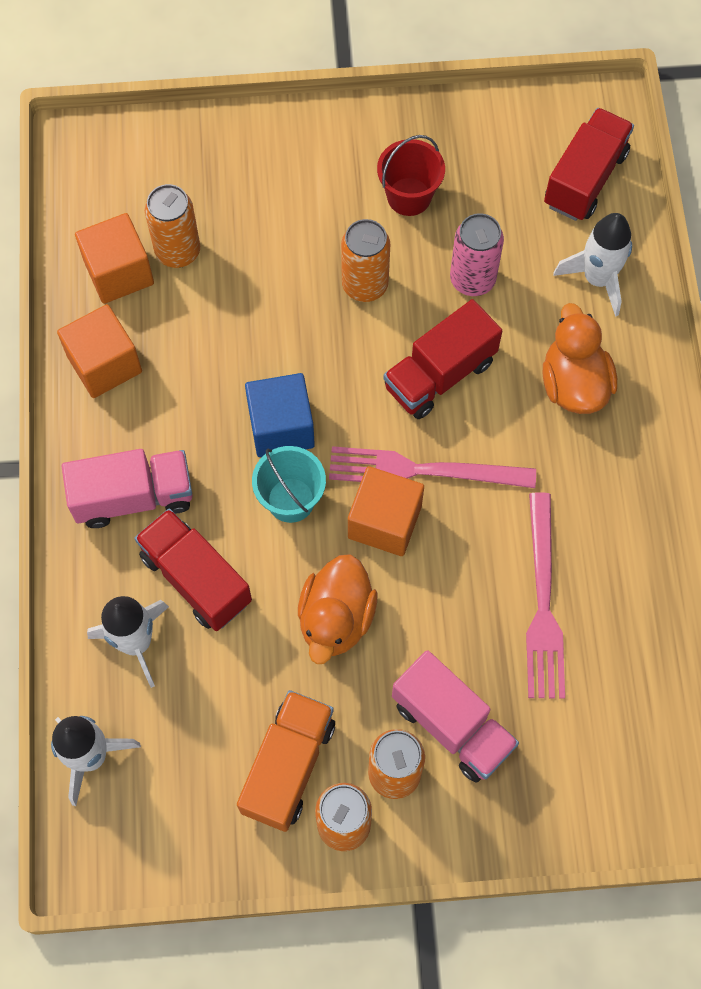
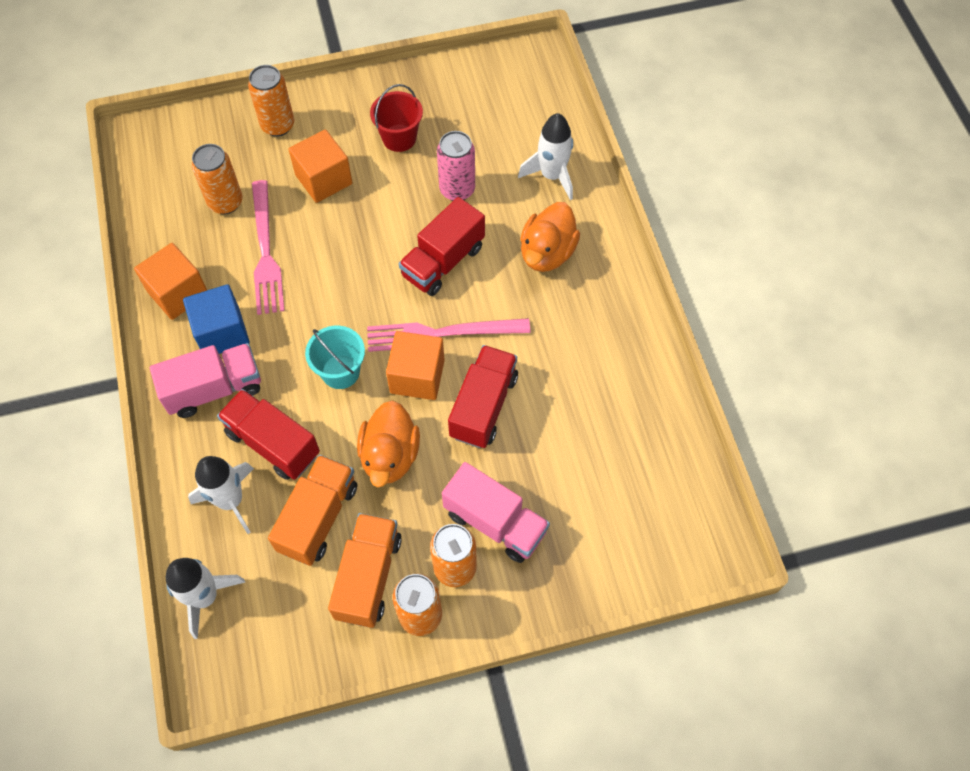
camera: 10 degrees left, 5 degrees down
orange cube [75,213,154,304] -> orange cube moved to [288,129,352,203]
blue cube [245,373,315,457] -> blue cube moved to [183,284,250,354]
orange can [341,219,390,302] -> orange can moved to [248,65,294,137]
pink fork [526,492,565,699] -> pink fork moved to [252,180,285,315]
orange duck [543,303,617,414] -> orange duck turned 135 degrees counterclockwise [520,202,580,272]
red truck [544,108,634,221] -> red truck moved to [448,345,518,448]
none -> orange truck [268,455,357,566]

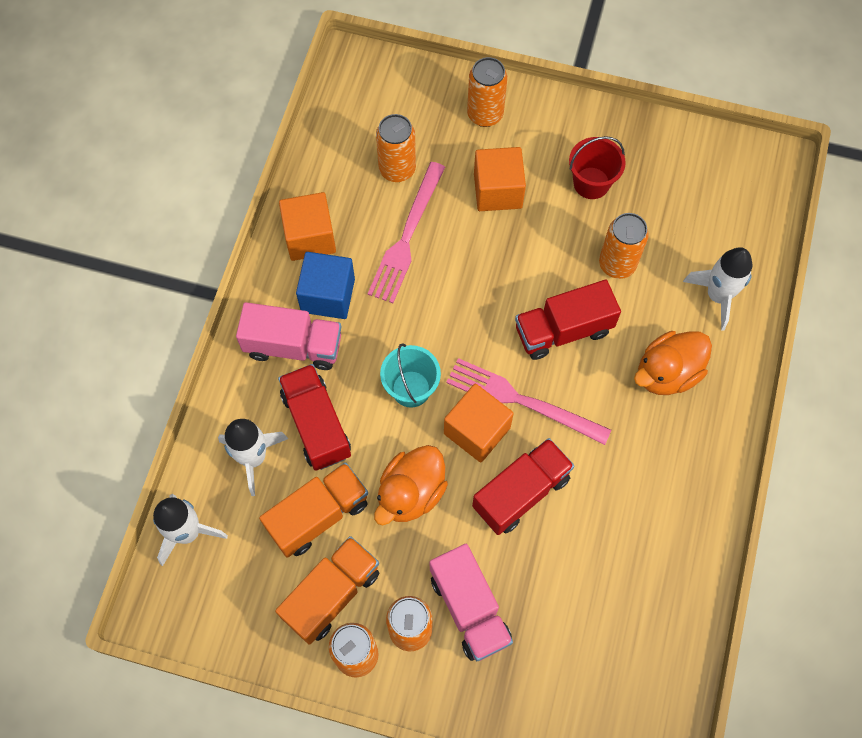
camera: 30 degrees right, 5 degrees up
pink can [437,131,475,201] -> orange can [599,213,649,279]

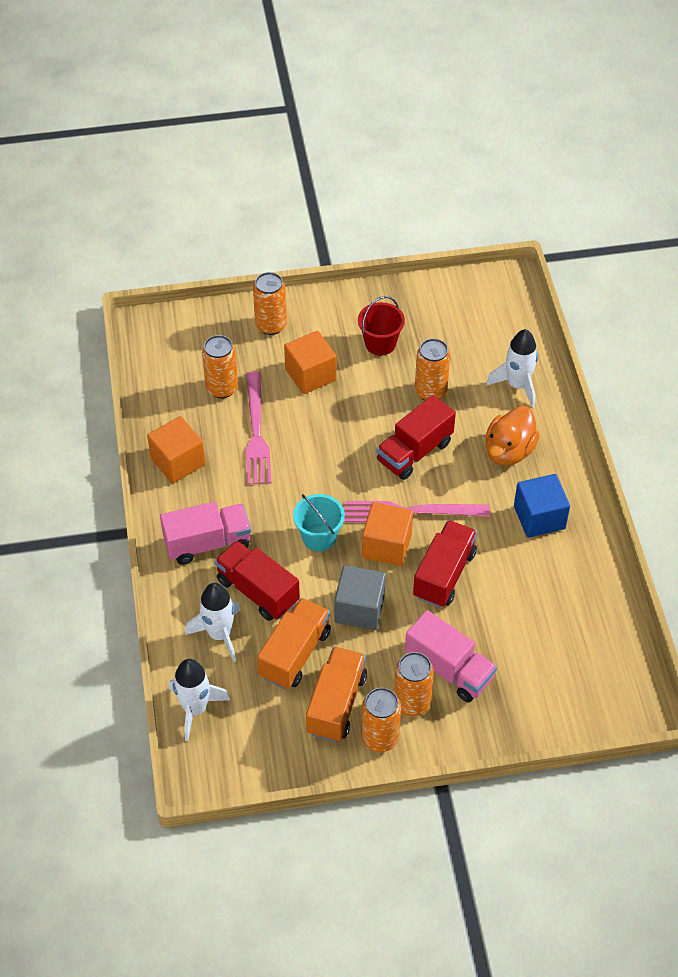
camera: 25 degrees left, 15 degrees down
blue cube [296,252,355,319] -> blue cube moved to [514,474,570,538]
orange duck [374,445,448,525] -> grey cube [334,565,386,630]

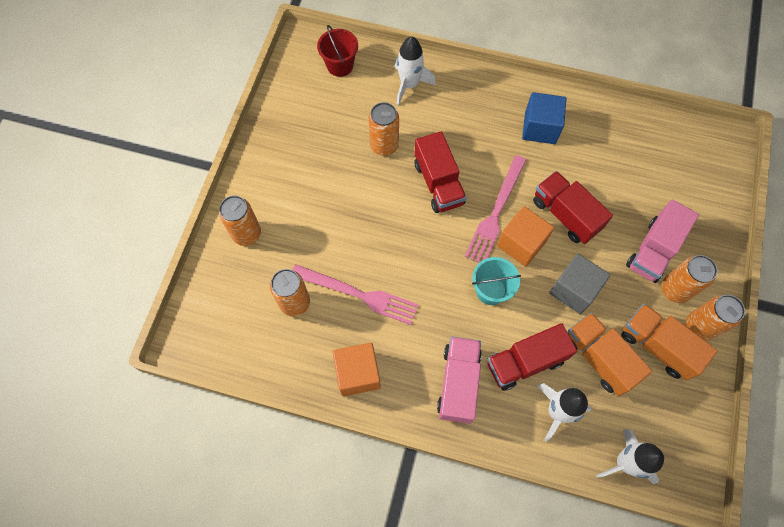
camera: 65 degrees left, 15 degrees up
orange cube [284,331,337,394] -> none
red bucket [358,296,405,356] -> red bucket moved to [317,25,358,77]
pink truck [405,610,497,702] -> pink truck turned 150 degrees clockwise [626,200,699,283]
orange duck [485,406,540,466] -> none

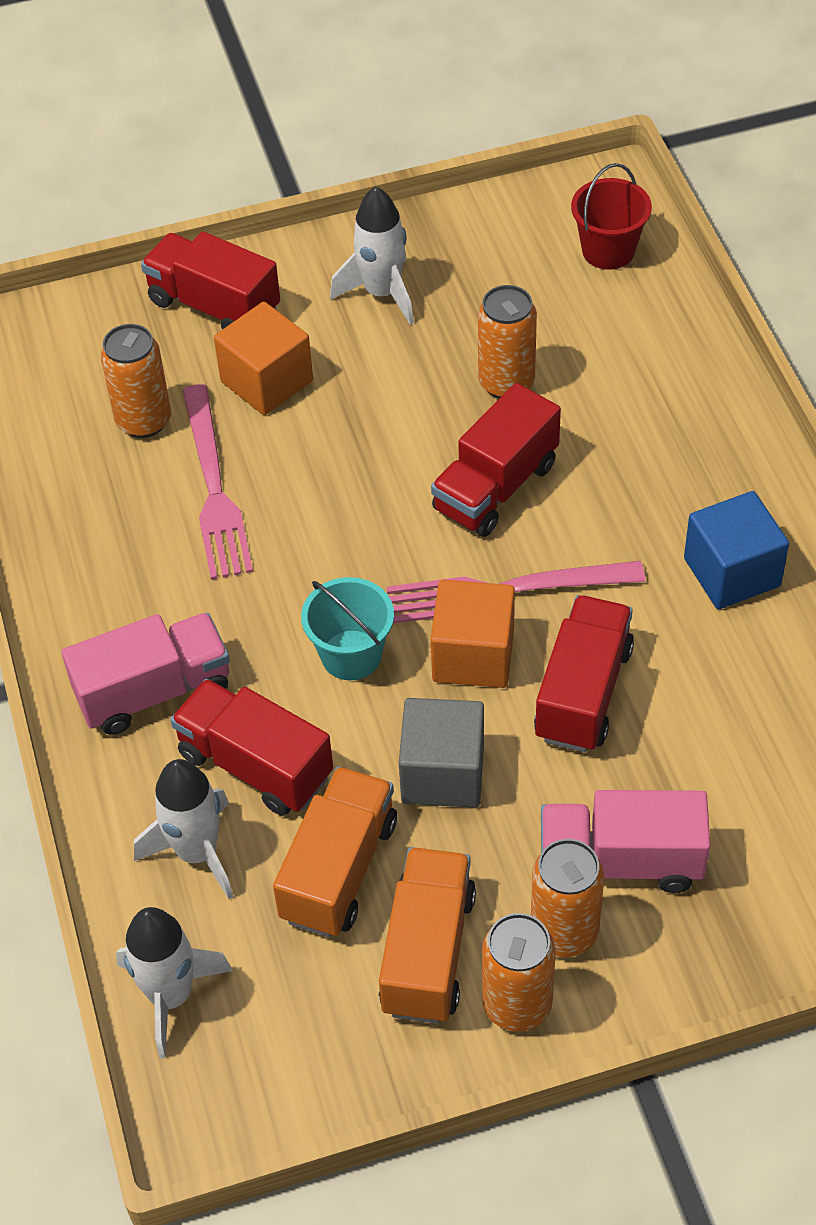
camera: 60 degrees right, 15 degrees down
orange can [219,195,261,246] -> red truck [141,231,280,330]
orange cube [332,343,381,396] -> orange cube moved to [214,302,313,415]
white rocket [395,36,436,106] -> white rocket moved to [330,186,414,325]

